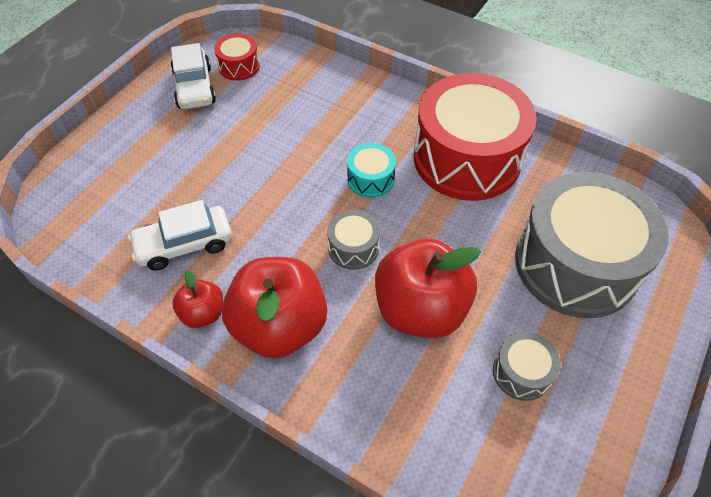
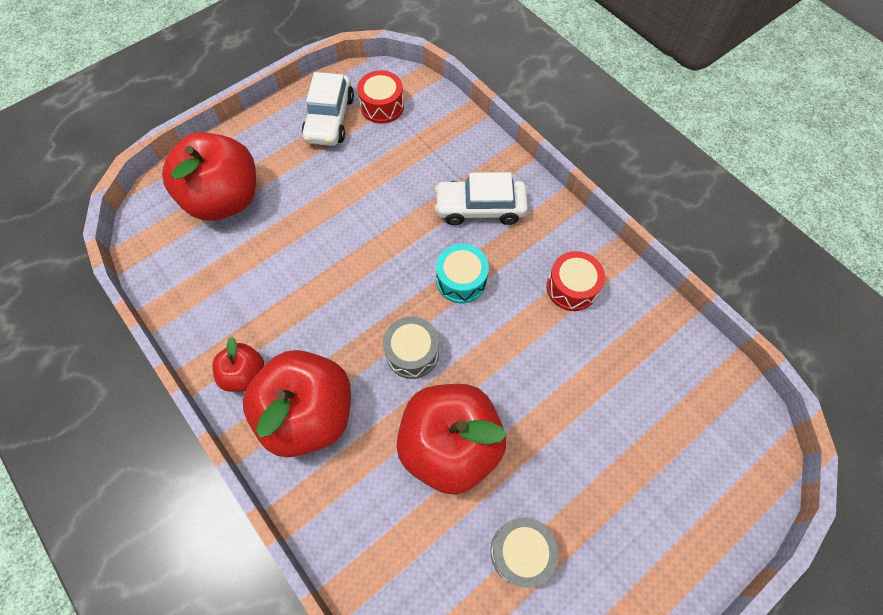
camera: 20 degrees right, 10 degrees up
white car [128,200,232,271] -> white car moved to [435,172,528,225]
red drum [414,73,537,201] -> red drum [547,251,605,311], size x0.43
grey drum [515,172,669,318] -> none
none -> red apple [162,132,256,221]

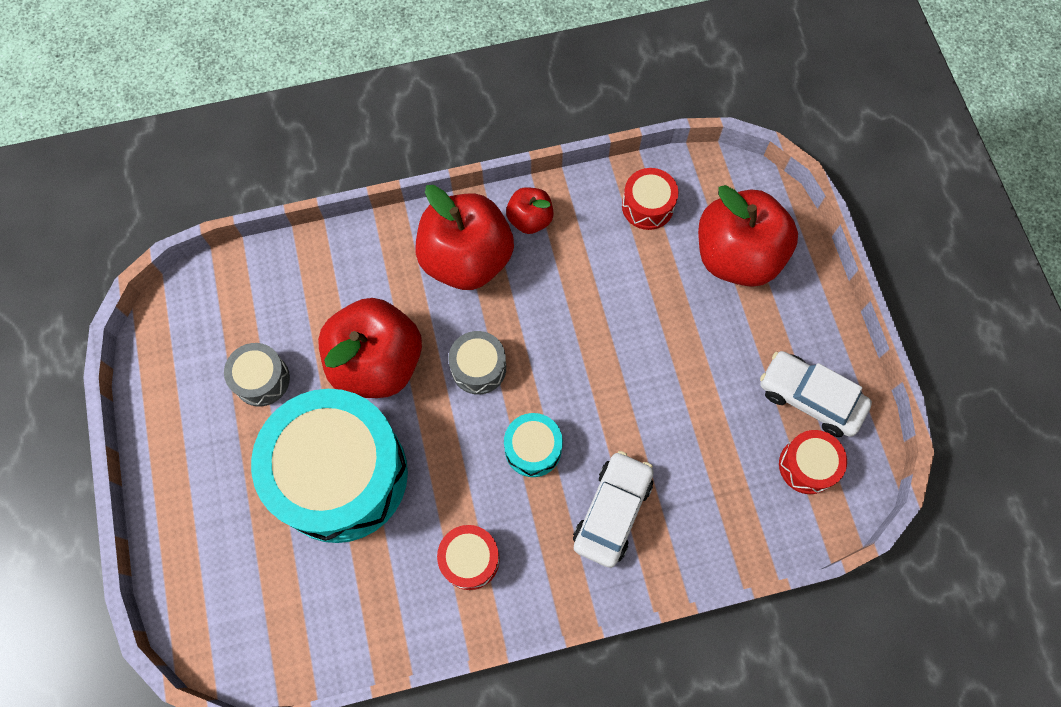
camera: 115 degrees right, 5 degrees up
none -> turquoise drum [251,389,408,543]
none -> red drum [622,168,679,230]

